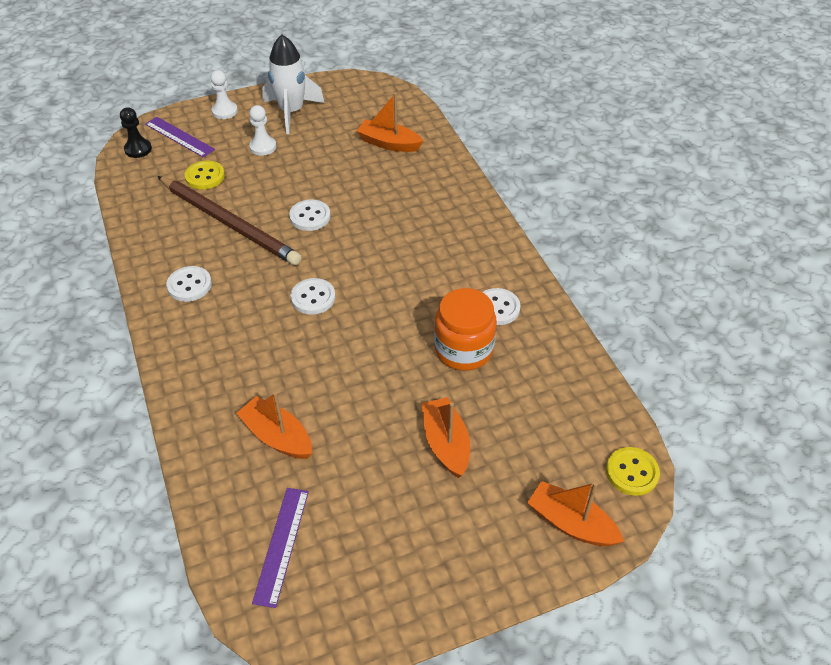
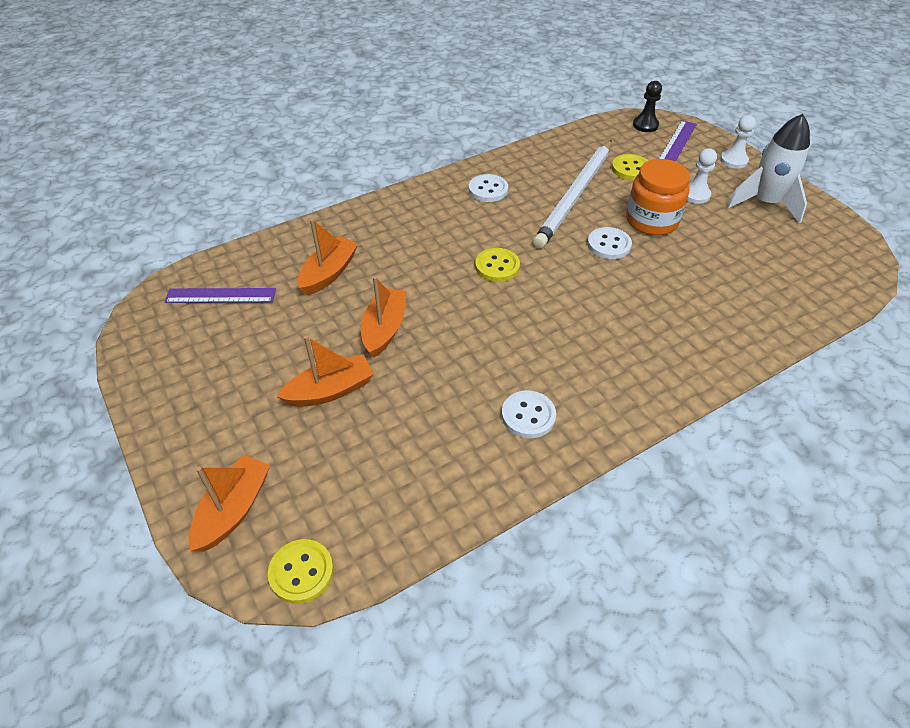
camera: 80 degrees right, 0 degrees up
brown pencil [158,176,302,265] -> white pencil [533,140,612,248]
white button [291,278,335,315] -> yellow button [475,248,520,282]
orange boat [357,93,423,152] -> orange boat moved to [361,276,406,358]
orange jar [434,288,497,371] -> orange jar moved to [626,159,690,236]

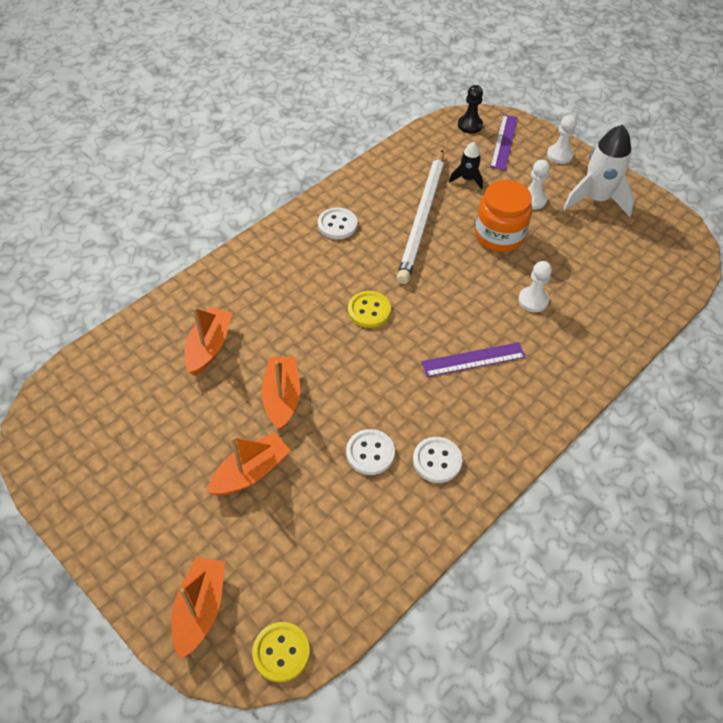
camera: 15 degrees left, 5 degrees up
purple ruler [164,288,276,303] -> purple ruler moved to [421,342,525,377]
white button [587,227,632,259] -> white button moved to [346,429,395,475]
yellow button [612,154,648,180] -> black rocket [449,142,483,190]
none -> white pawn [518,261,552,312]

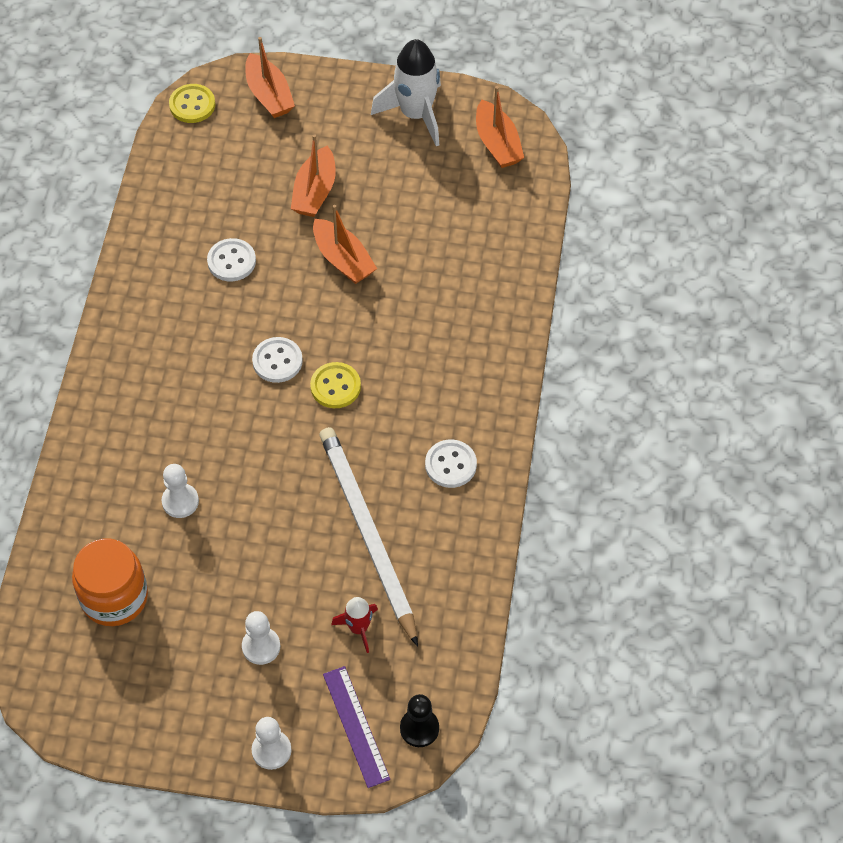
camera: 145 degrees right, 5 degrees up
orange boat [185,307,232,376] -> orange boat moved to [476,86,524,168]
white button [413,437,462,483] -> white button moved to [252,337,303,383]
purple ruler [421,342,525,377] -> none
black rocket [449,142,483,190] -> red rocket [331,597,378,653]
orange jar [475,180,532,252] -> orange jar moved to [72,539,148,626]
white rocket [563,125,635,217] -> white rocket moved to [371,39,441,146]

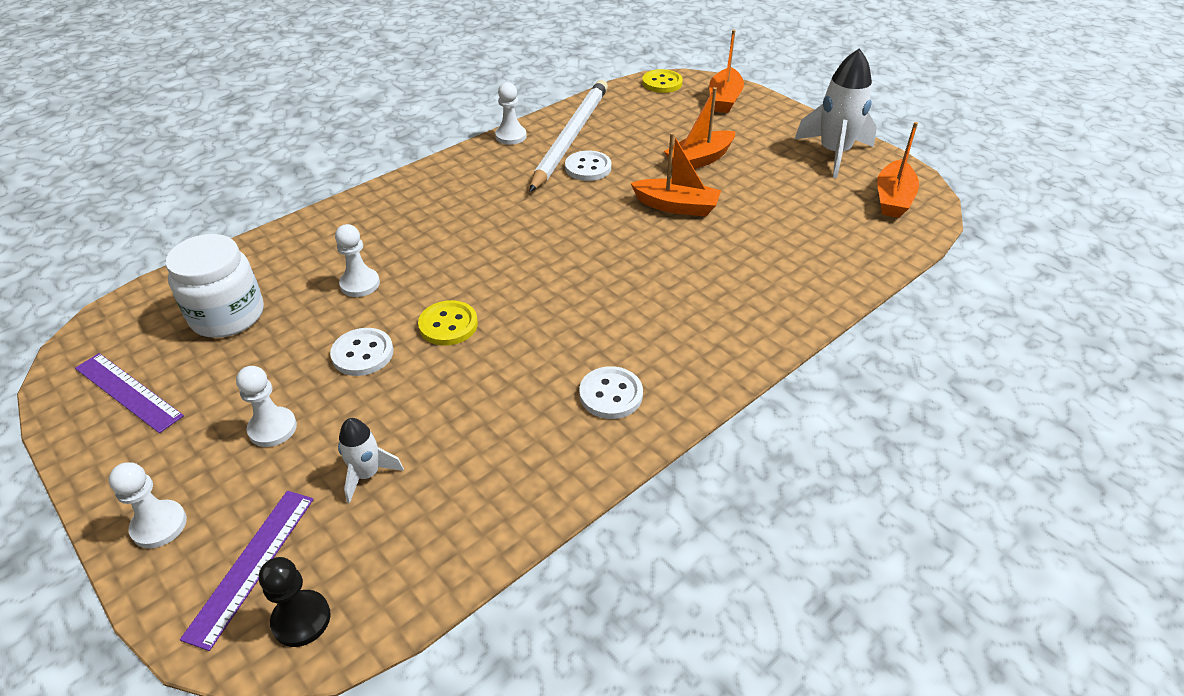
camera: 40 degrees right, 15 degrees down
orange jar [72,539,148,626] -> white jar [165,234,264,338]
white button [252,337,303,383] -> white button moved to [330,328,393,376]
yellow button [310,362,361,408] -> yellow button moved to [418,300,478,346]
orange boat [313,205,377,284] -> orange boat turned 75 degrees counterclockwise [631,133,721,217]
white pencil [320,427,418,647] -> white pencil moved to [530,80,608,192]
red rocket [331,597,378,653] -> white rocket [338,418,404,503]
none -> purple ruler [75,353,184,433]
none -> white pawn [495,82,527,145]

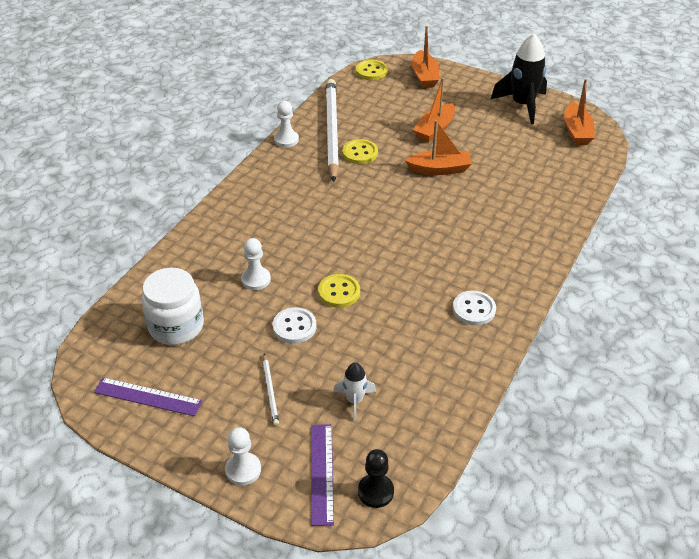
camera: 20 degrees left, 0 degrees up
white pawn [236,366,297,447] -> white pencil [263,354,279,426]
white button [565,150,611,181] -> yellow button [342,139,378,164]
white rocket [795,48,877,178] -> black rocket [491,33,547,124]

